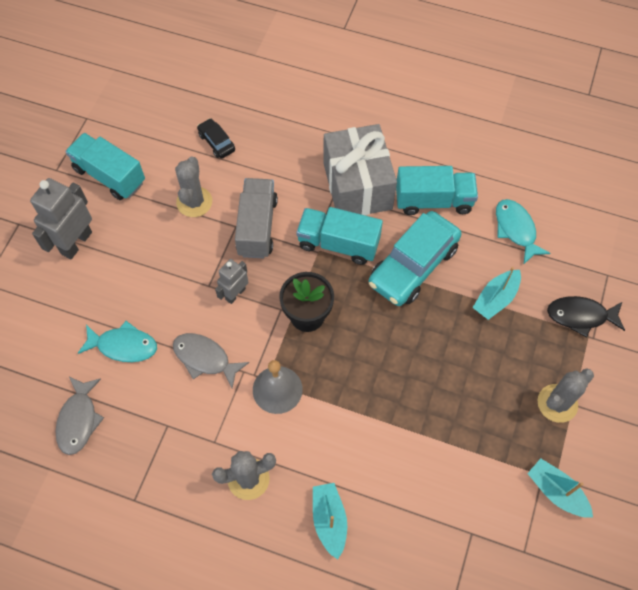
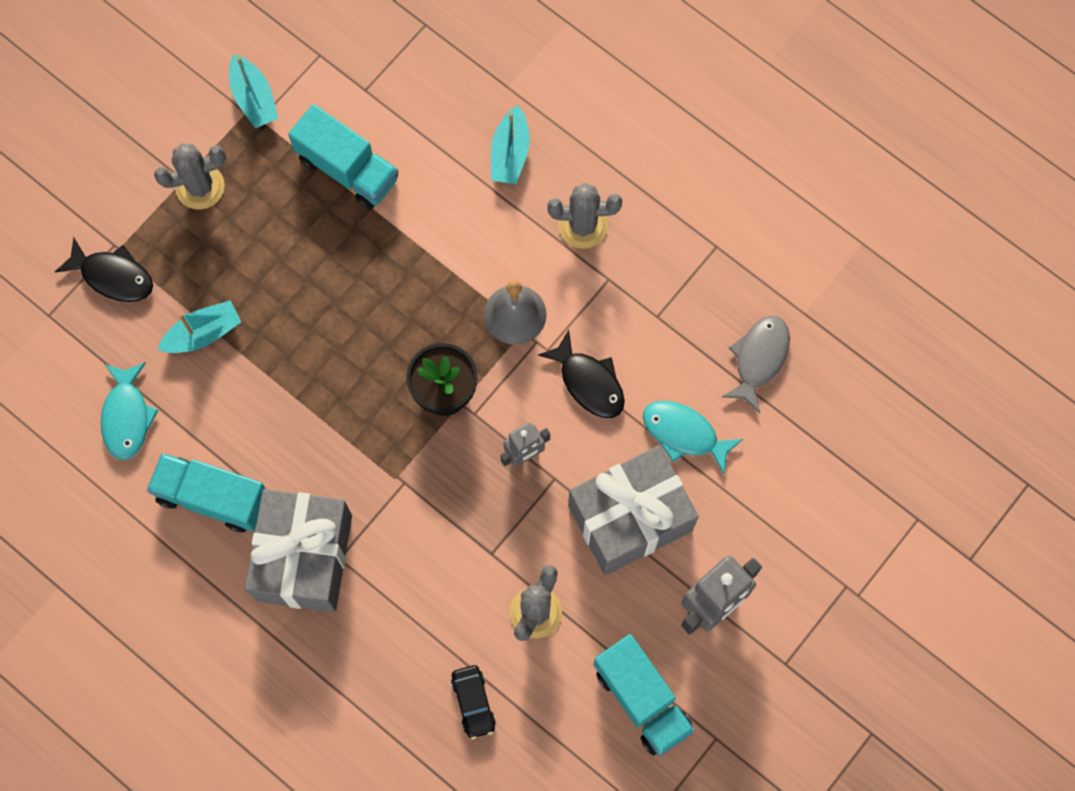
camera: 160 degrees left, 10 degrees up
grey fish [173,333,249,388] -> black fish [538,330,625,418]
grey truck [235,178,278,258] -> none
turquoise truck [296,207,383,265] -> turquoise truck moved to [288,104,398,210]
turquoise car [369,211,461,306] -> none
none -> grey gift [568,445,699,575]

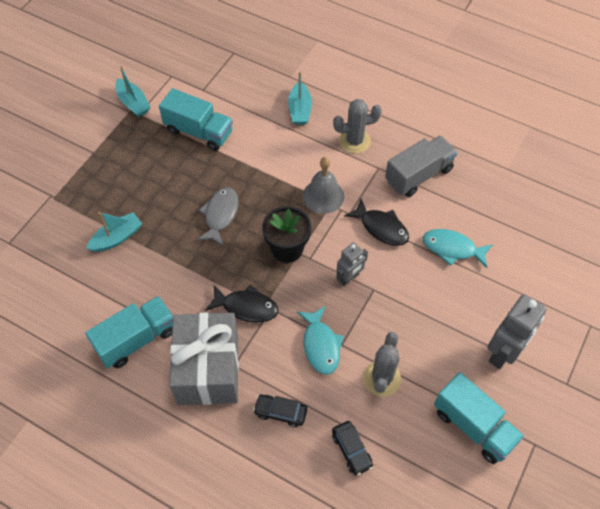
camera: 10 degrees left, 15 degrees down
black fish [55,237,153,302] -> black fish moved to [205,284,278,323]
turquoise fish [101,362,159,460] -> turquoise fish moved to [297,306,344,375]
turquoise truck [147,453,266,532] -> turquoise truck turned 135 degrees clockwise [85,296,173,368]
grey cactus [154,143,226,210] -> none
grey gift [568,445,699,575] -> none
grey fish [722,316,790,413] -> grey fish moved to [197,188,239,246]
none -> black car [253,395,307,427]
none -> grey truck [385,135,458,197]

